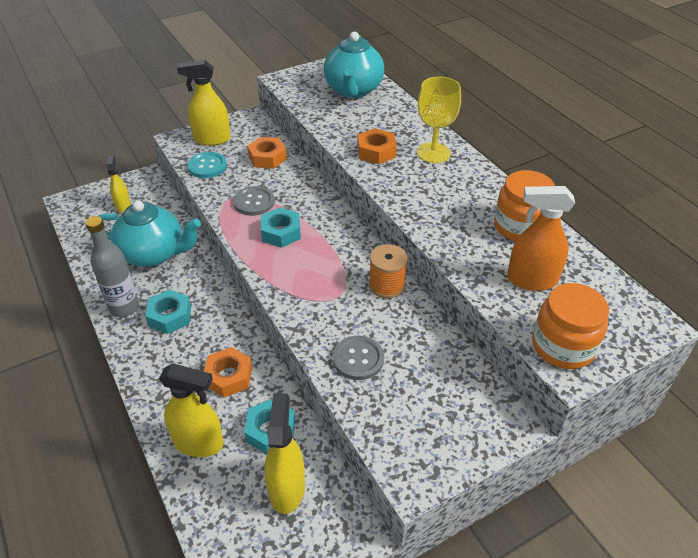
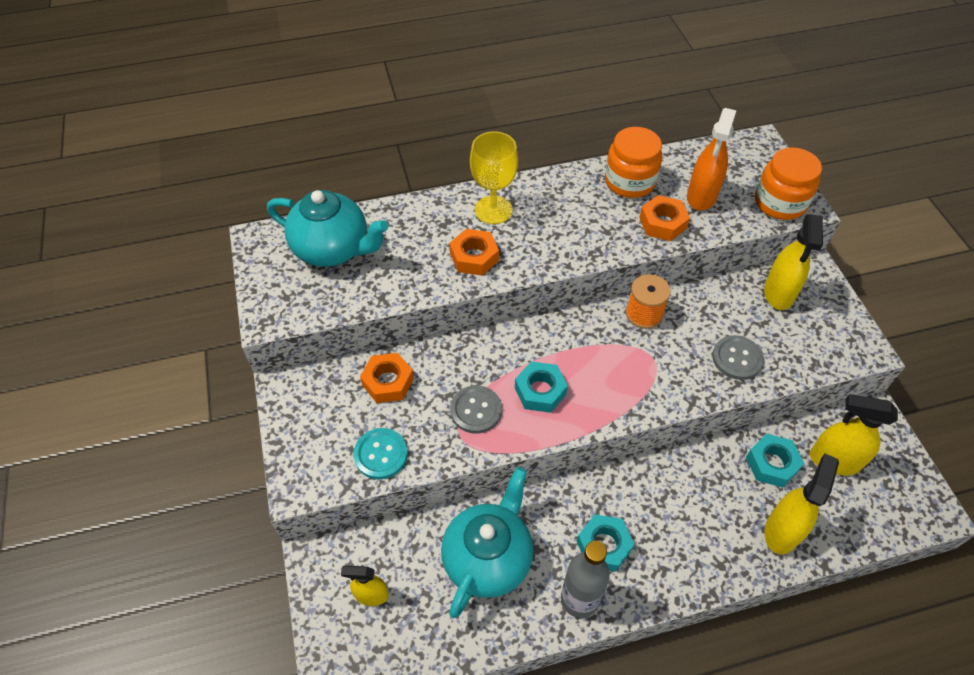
camera: 75 degrees left, 10 degrees up
yellow spray bottle [177,60,231,146] -> yellow spray bottle moved to [764,214,823,310]
orange nut [204,347,252,397] -> orange nut moved to [639,195,690,241]

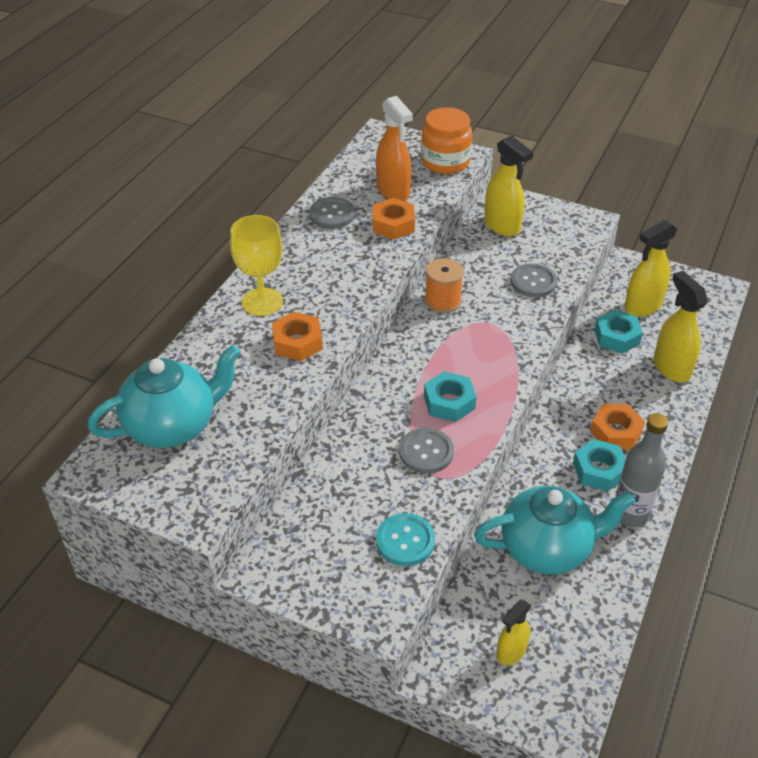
camera: 50 degrees left, 10 degrees down
orange nut [360,353,414,403] -> orange nut moved to [590,404,645,450]
turquoise teapot [441,467,533,618] -> turquoise teapot turned 105 degrees clockwise [474,486,635,575]
orange jar [605,127,662,198] -> grey button [309,197,355,229]

